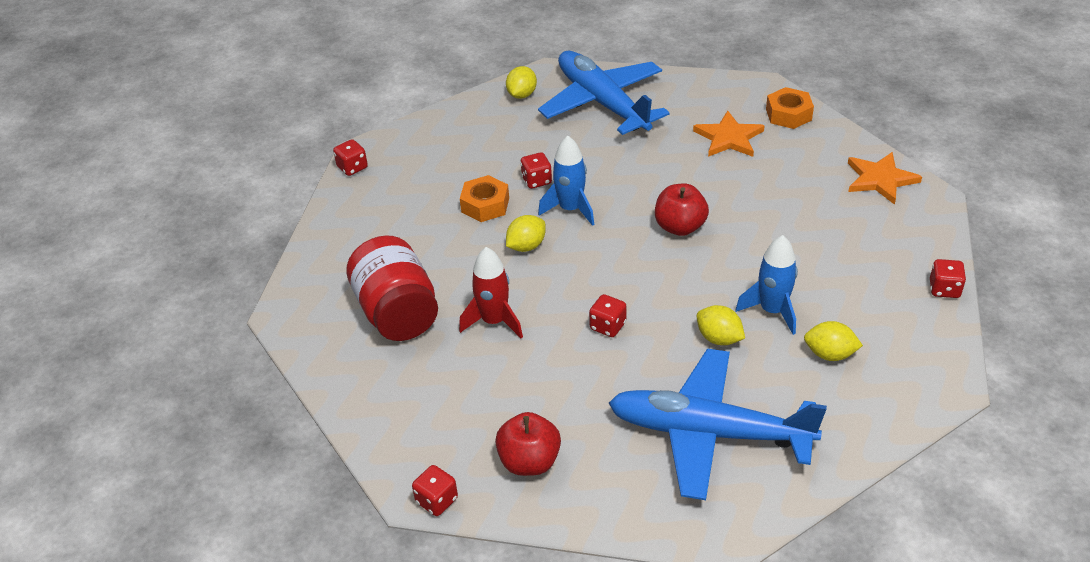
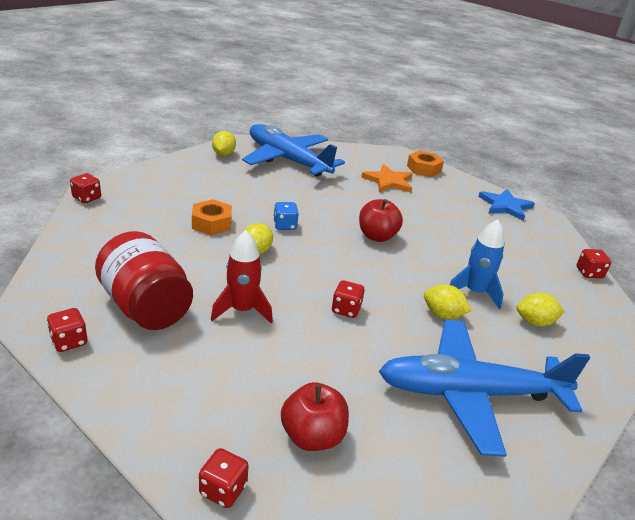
camera: 20 degrees left, 10 degrees down
red dice [520,152,552,189] -> red dice moved to [47,308,88,352]
blue rocket [538,136,594,226] -> blue dice [273,202,299,230]
orange star [848,152,922,205] -> blue star [478,189,535,221]

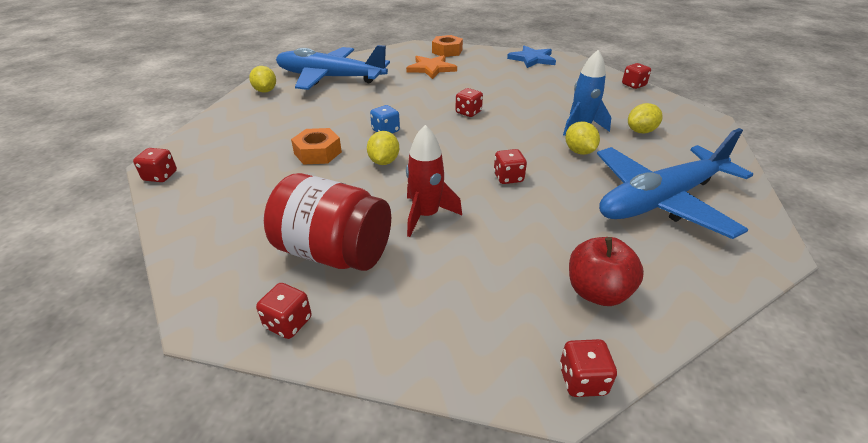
camera: 25 degrees left, 5 degrees up
red apple [359,199,403,242] -> red dice [455,88,483,117]
yellow lemon [424,284,471,319] -> yellow lemon turned 75 degrees clockwise [565,122,600,155]

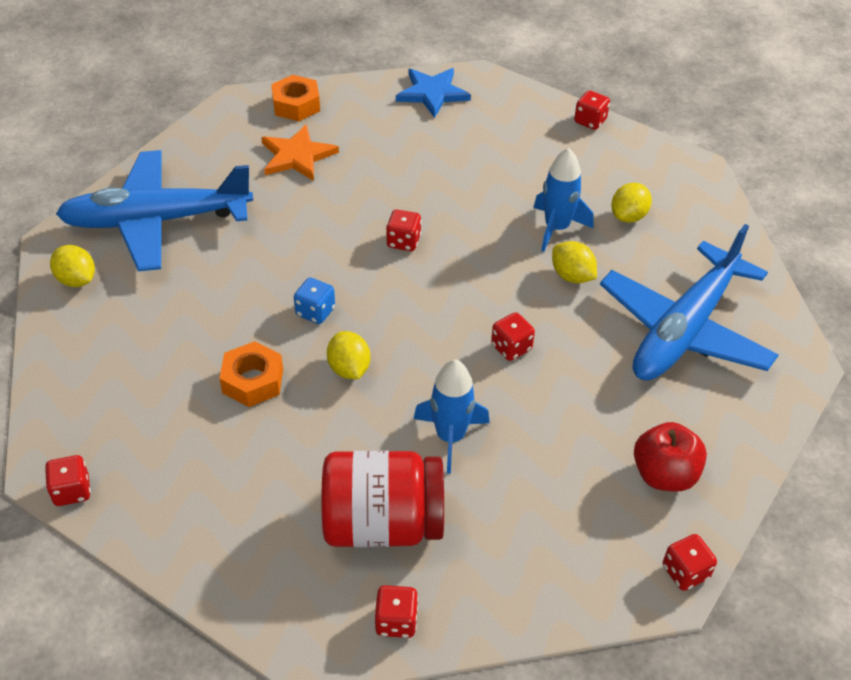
camera: 25 degrees left, 10 degrees up
red rocket [406,125,462,237] -> blue rocket [413,360,490,474]

